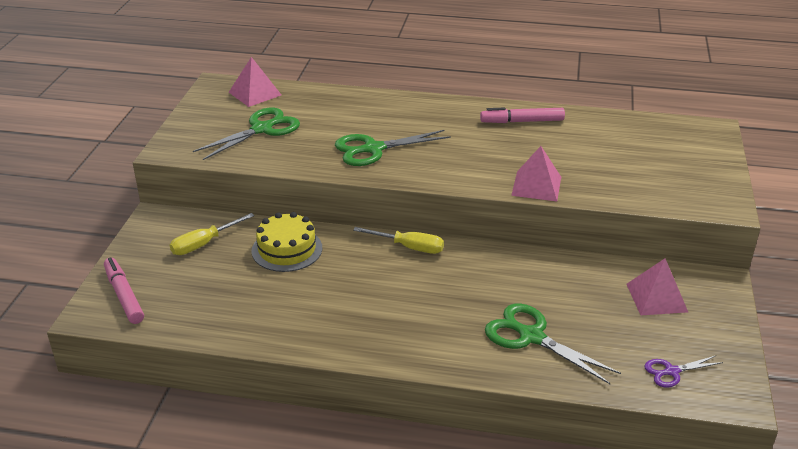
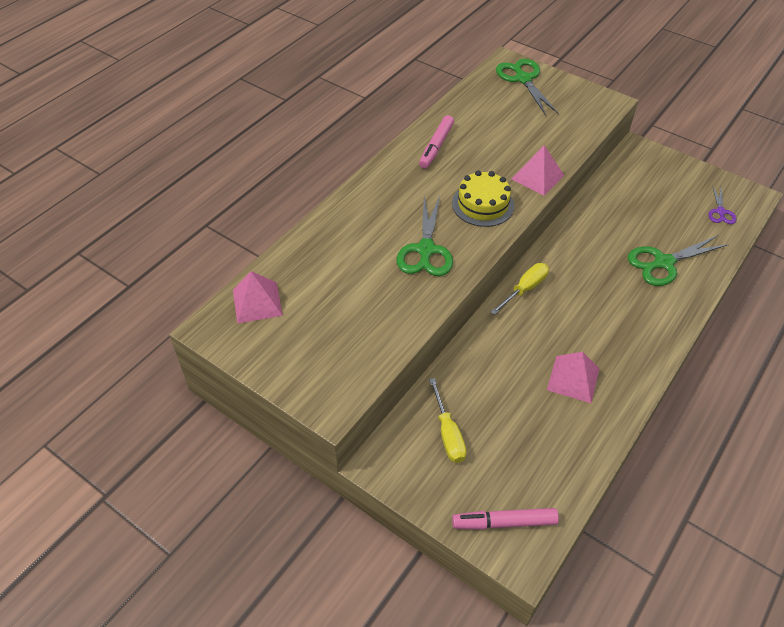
camera: 65 degrees left, 15 degrees up
green scissors [193,107,300,160] -> green scissors moved to [496,59,559,116]
yellow cake [252,212,322,272] -> yellow cake moved to [452,171,514,227]
pink pyramid [626,259,688,315] -> pink pyramid moved to [547,352,600,403]

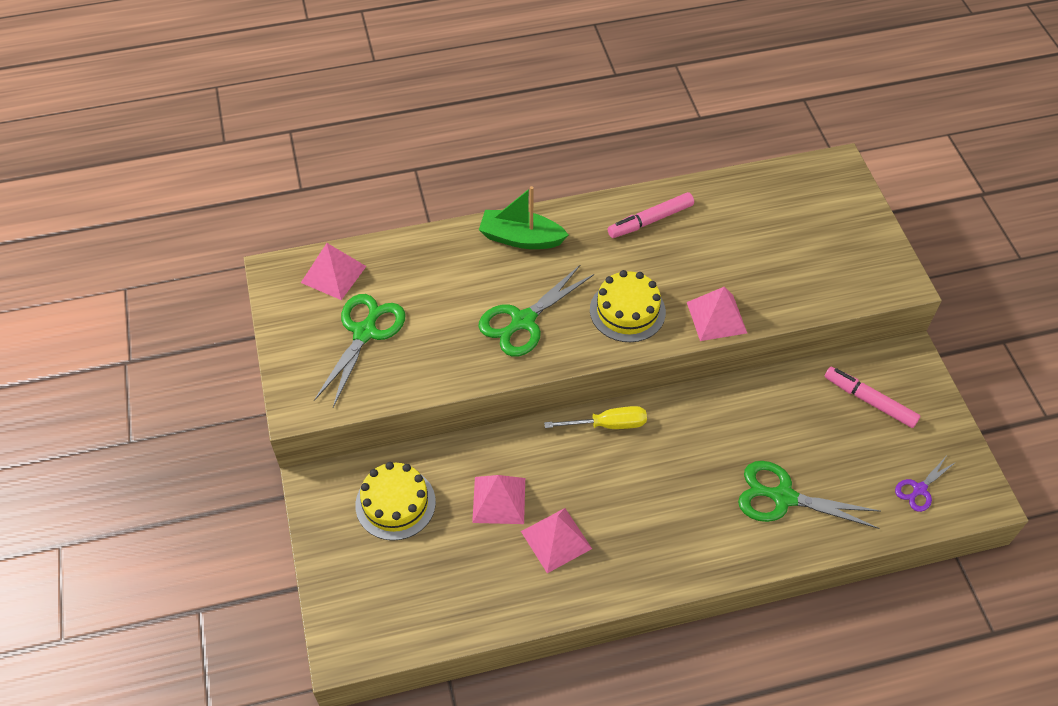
camera: 40 degrees right, 5 degrees up
yellow screwdriver [429,378,467,463] -> yellow cake [355,462,436,541]
pink marker [452,508,559,530] -> pink marker moved to [824,367,920,428]
green scissors [496,59,559,116] -> green scissors moved to [314,294,405,407]
none -> pink pyramid [472,475,525,524]
none -> green boat [479,186,569,249]

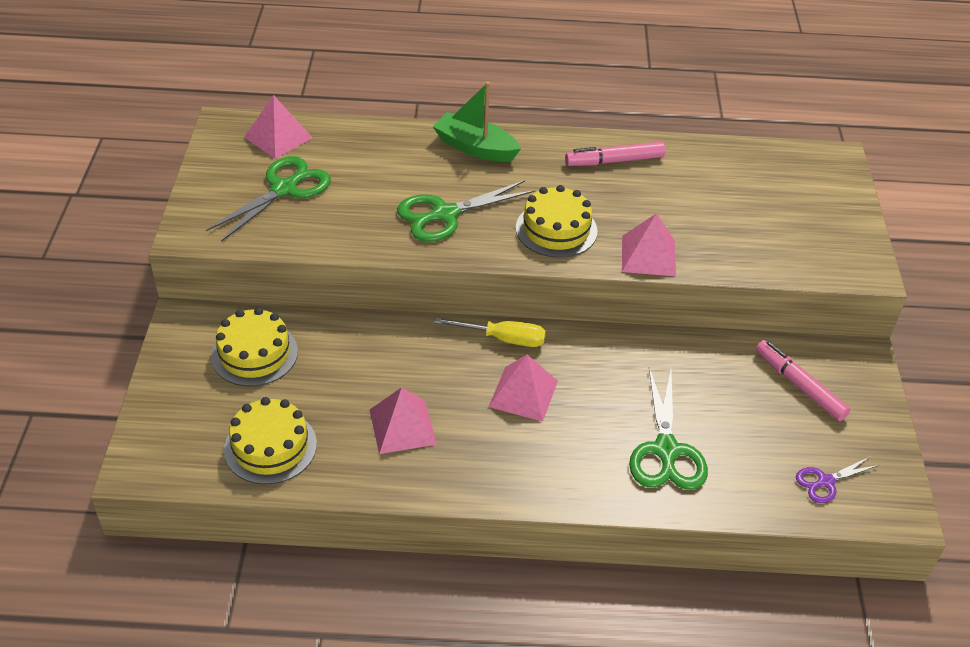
camera: 15 degrees right, 10 degrees down
pink pyramid [472,475,525,524] -> pink pyramid moved to [489,355,558,422]
green scissors [738,461,881,529] -> green scissors turned 120 degrees counterclockwise [629,368,708,490]
none -> yellow cake [224,397,317,484]

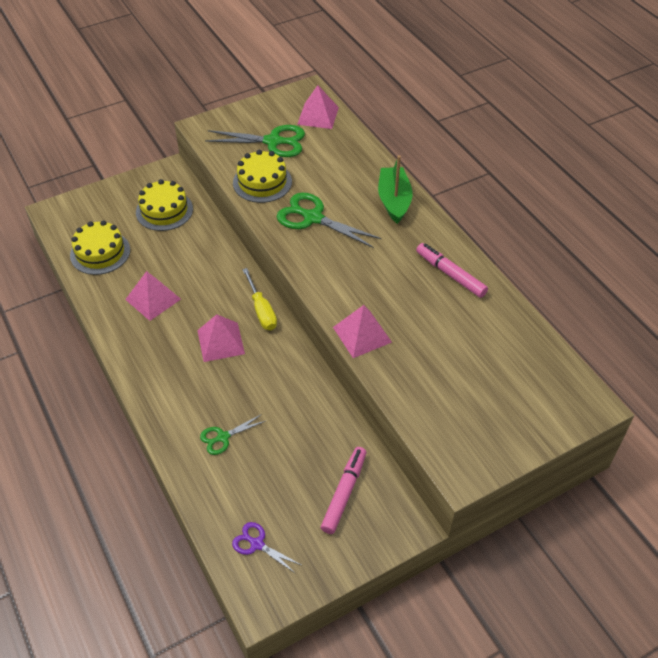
camera: 60 degrees right, 5 degrees up
yellow cake [516,185,598,258] -> yellow cake moved to [233,150,292,203]
green scissors [629,368,708,490] -> green scissors [200,414,265,455], size x0.55

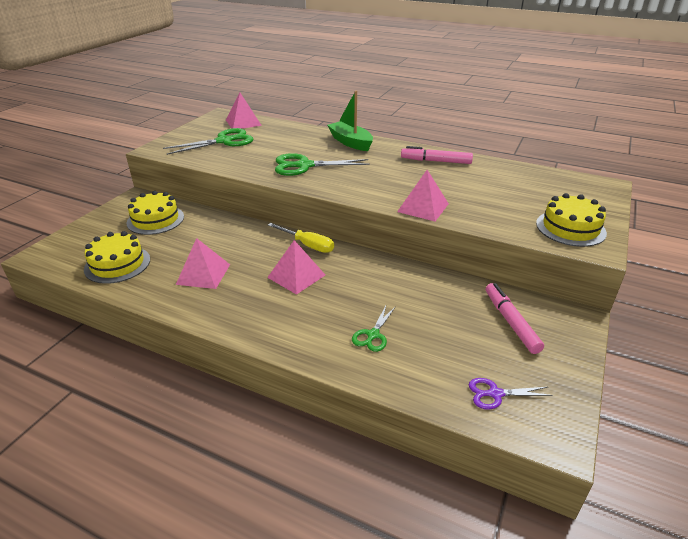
camera: 35 degrees left, 15 degrees down
yellow cake [233,150,292,203] -> yellow cake moved to [536,193,607,247]

